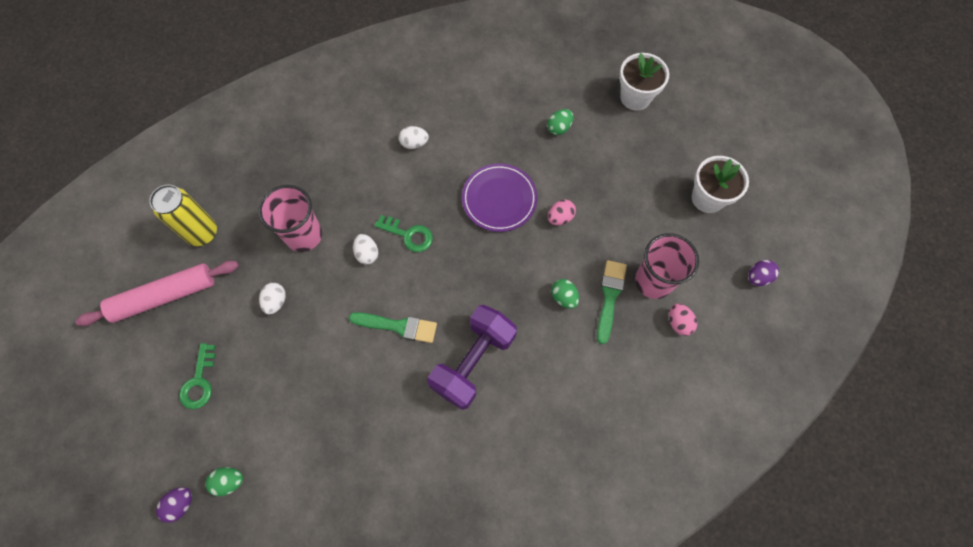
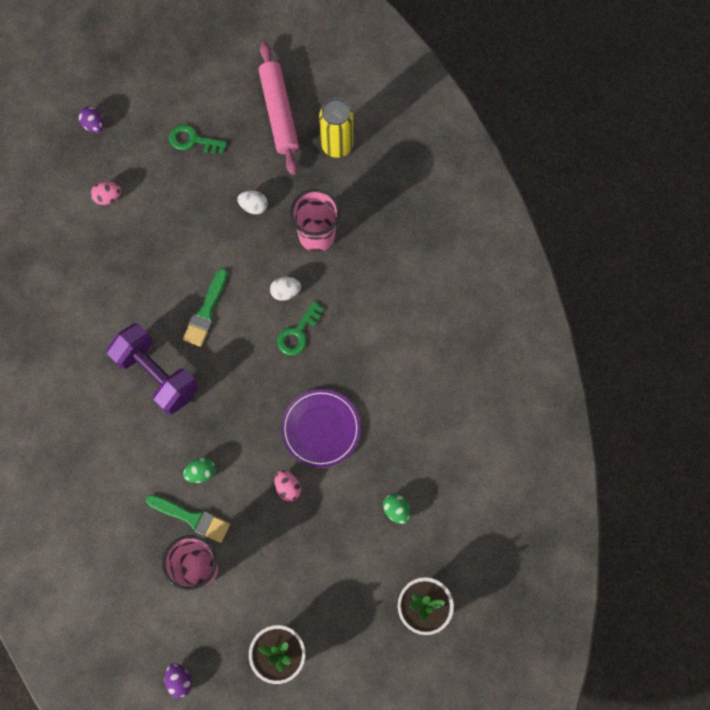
camera: 100 degrees right, 5 degrees up
green egg [205,467,243,496] -> none
white egg [399,126,429,149] -> none
pink egg [669,304,697,336] -> pink egg moved to [91,181,121,205]

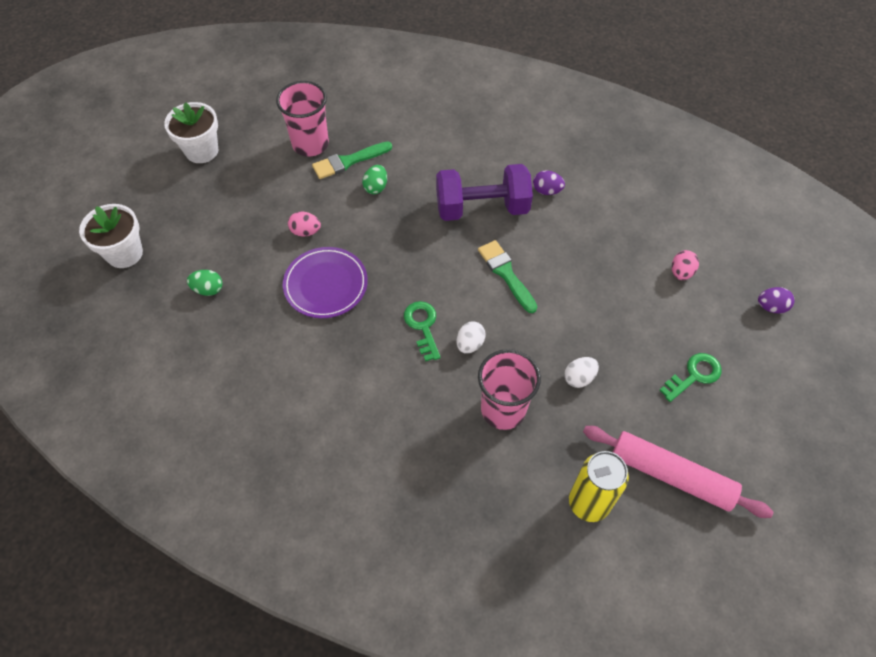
camera: 130 degrees right, 15 degrees down
purple egg [165,663,192,698] -> purple egg moved to [533,170,565,195]

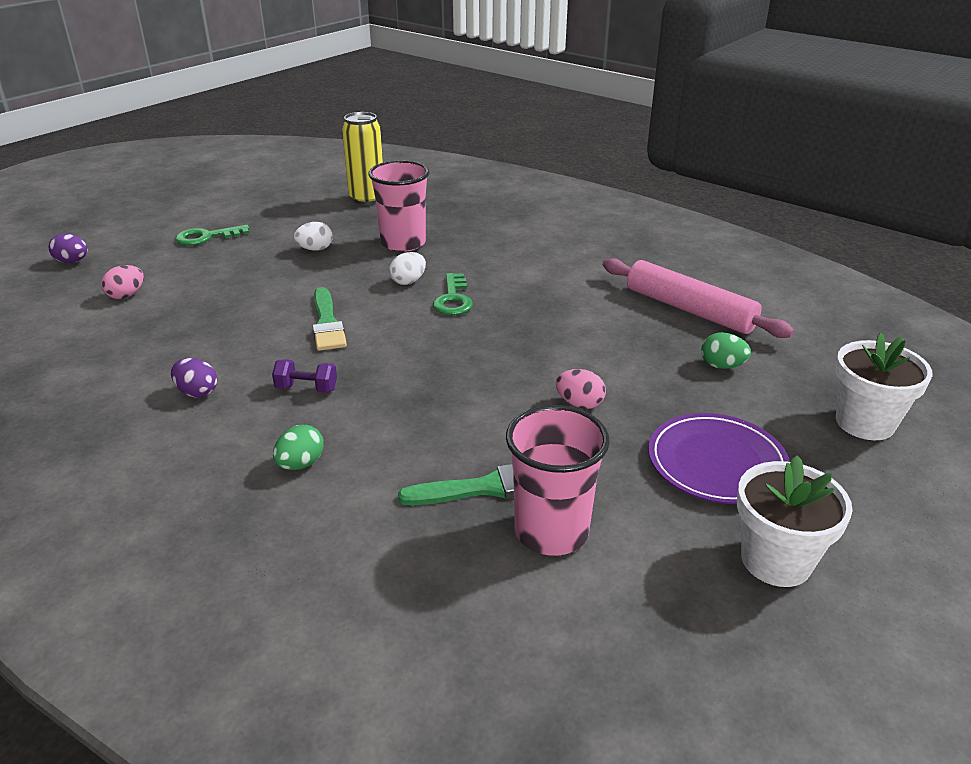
camera: 165 degrees left, 25 degrees down
purple plate [283,247,368,318] -> purple plate moved to [648,413,790,504]
green egg [362,165,387,194] -> green egg moved to [273,425,324,470]
purple dumbbell [436,164,533,221] -> purple dumbbell [272,359,337,393], size x0.42
pink rolling pin [583,426,773,518] -> pink rolling pin moved to [603,258,794,338]

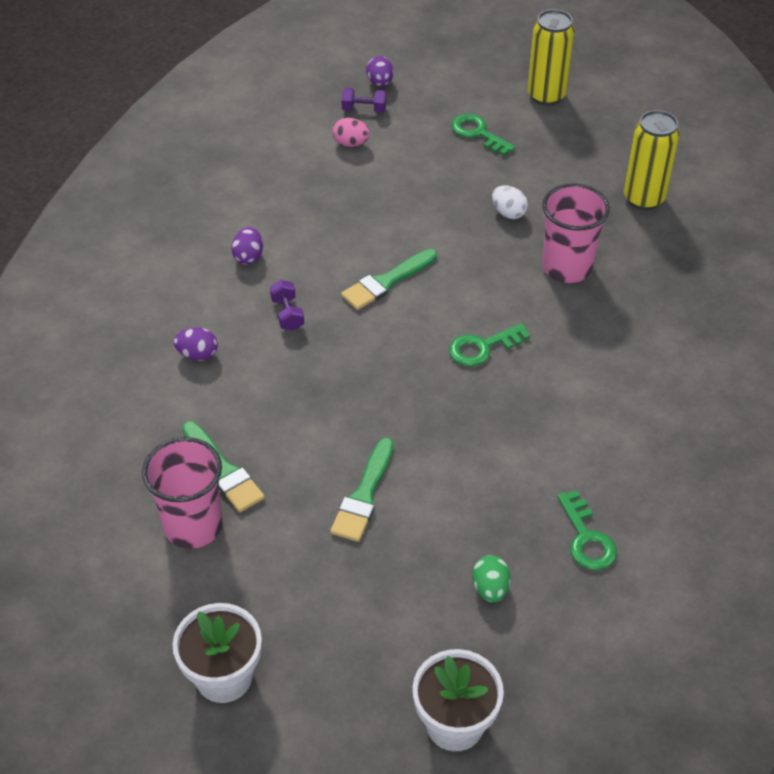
camera: 65 degrees right, 15 degrees up
green egg [273,425,324,470] -> purple egg [173,327,218,361]
white egg [389,252,426,285] -> none
pink egg [556,369,606,409] -> green brush [330,438,394,542]
pink rolling pin [603,258,794,338] -> green key [557,490,617,570]
purple plate [648,413,790,504] -> none
none -> purple dumbbell [341,88,386,113]
none -> yellow can [527,9,575,106]

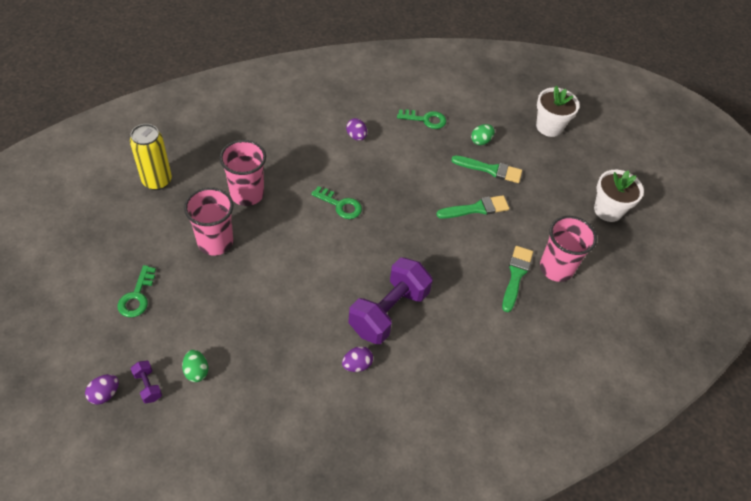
camera: 130 degrees left, 5 degrees up
purple egg [173,327,218,361] -> purple egg moved to [346,118,367,141]
purple dumbbell [270,280,304,331] -> purple dumbbell [348,257,433,344], size x2.39
pink egg [332,118,370,147] -> green egg [182,350,208,382]
green brush [341,249,437,310] -> green brush moved to [451,155,522,183]
white egg [492,185,528,219] -> pink cup [184,187,234,255]
yellow can [527,9,575,106] -> none
green key [557,490,617,570] -> green key turned 60 degrees clockwise [397,109,446,129]

